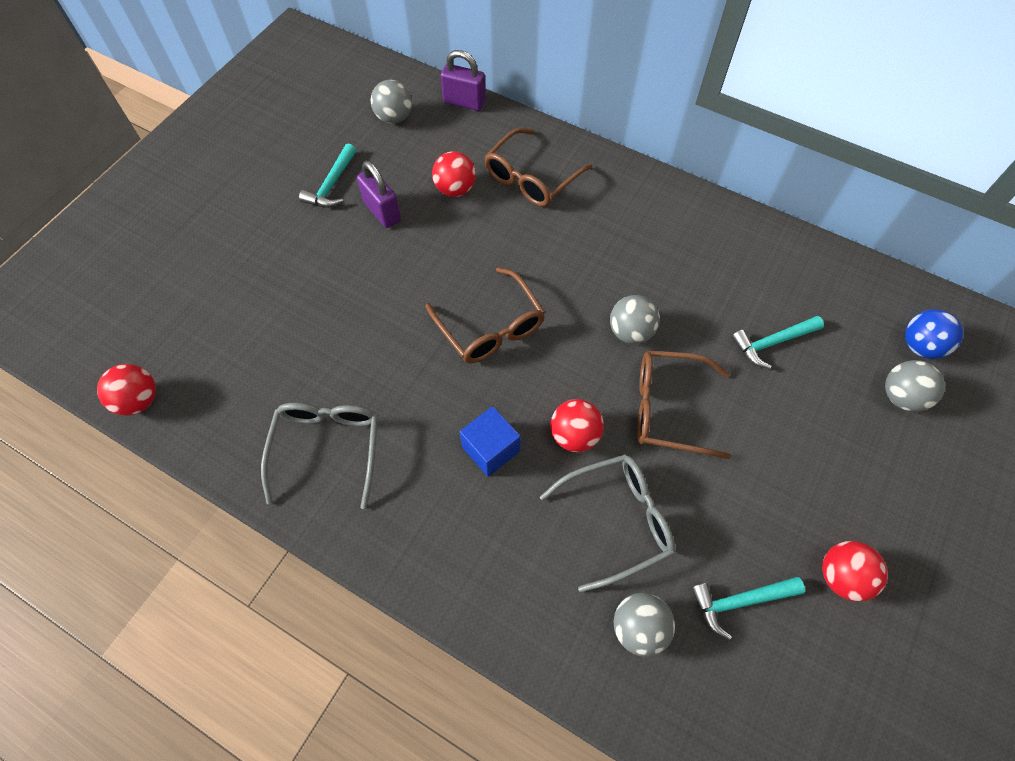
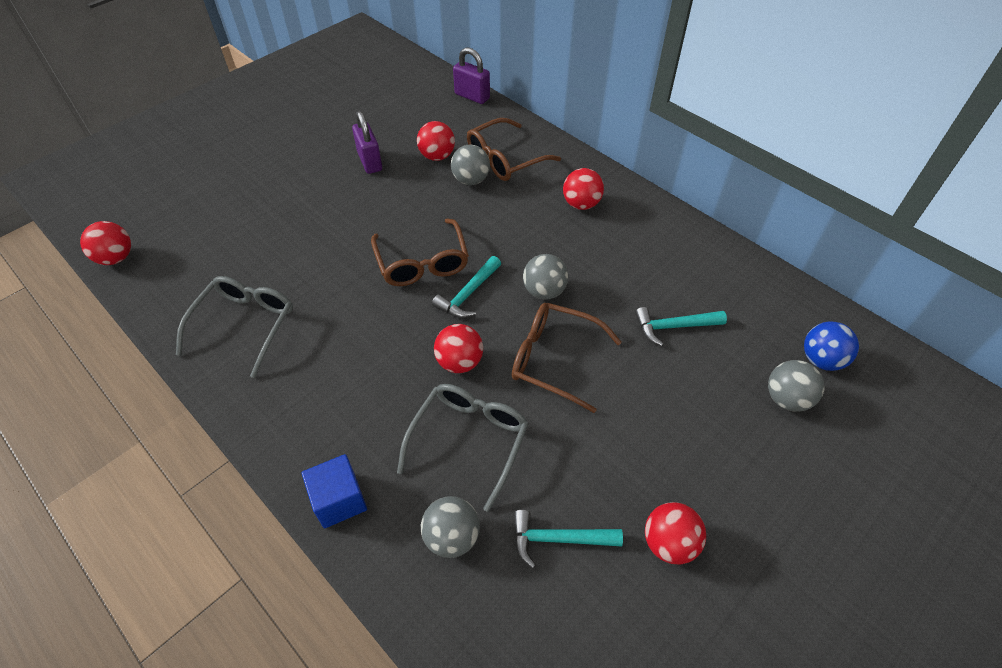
camera: 15 degrees right, 10 degrees down
turquoise hammer [299,144,356,208] -> turquoise hammer moved to [432,256,501,318]
grey ball [371,80,412,124] -> grey ball moved to [451,144,490,185]
blue cube [460,406,521,477] -> blue cube moved to [302,454,367,528]
grey glasses [540,454,675,592] -> grey glasses turned 60 degrees counterclockwise [397,384,529,512]
none -> red ball [563,168,604,210]

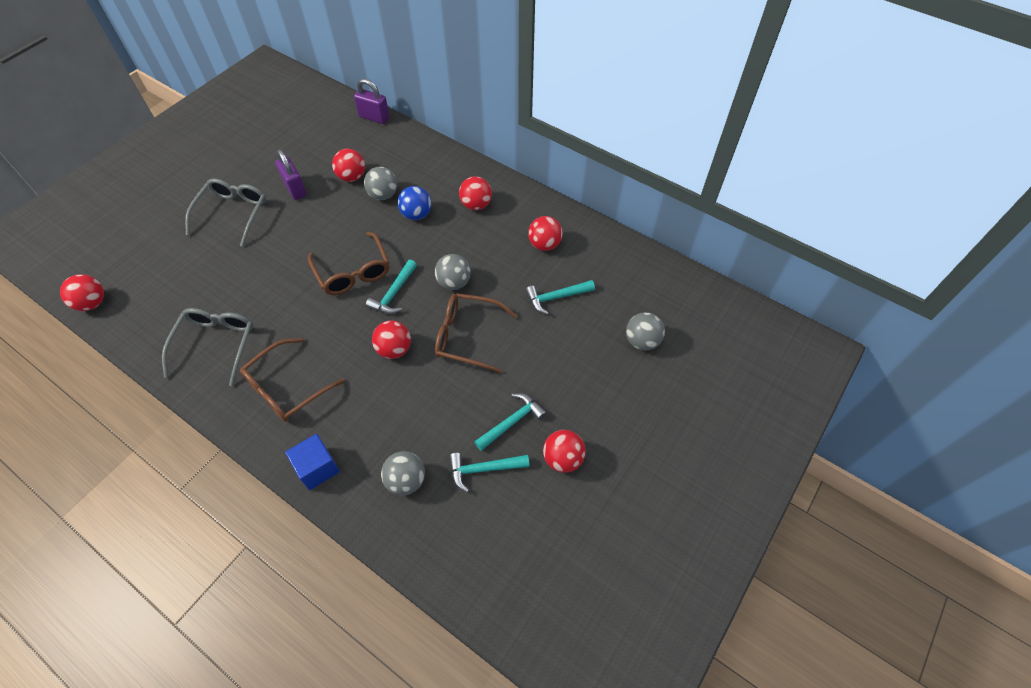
camera: 10 degrees left, 5 degrees up
grey glasses [397,384,529,512] -> grey glasses moved to [185,178,266,247]
brown glasses [467,118,561,181] -> brown glasses moved to [240,338,345,422]
blue ball [804,322,859,371] -> blue ball moved to [398,186,431,220]
none -> turquoise hammer [474,393,547,451]
none -> red ball [528,216,563,251]

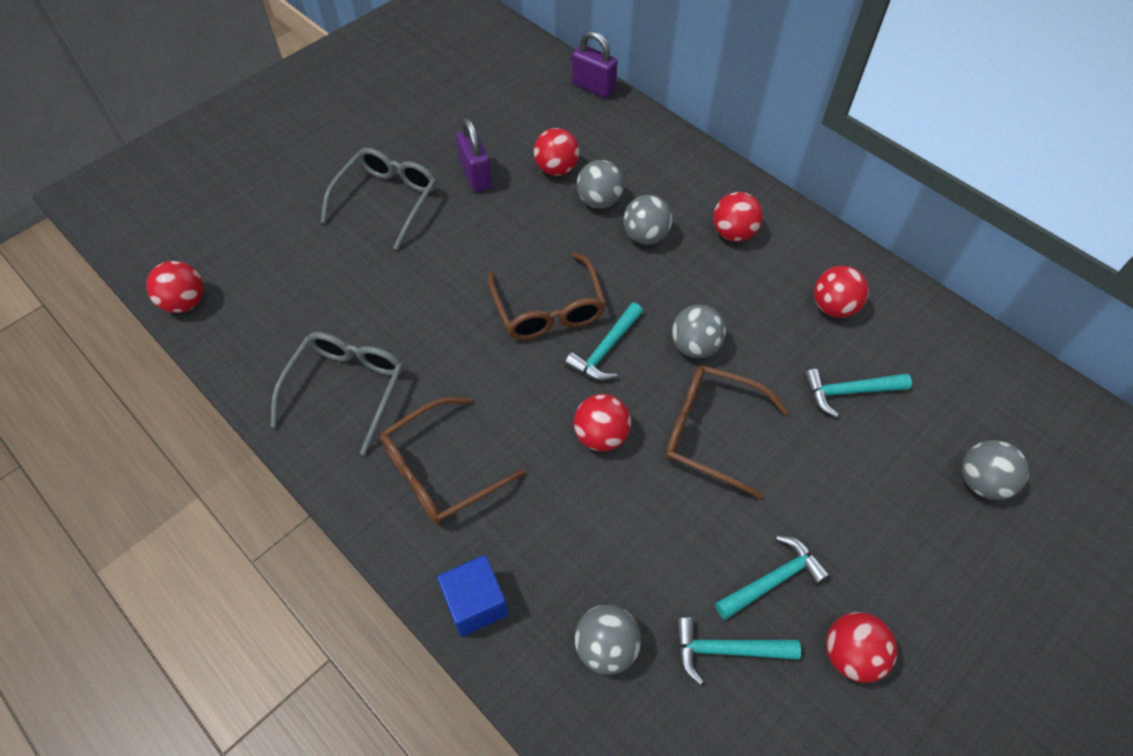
camera: 10 degrees right, 0 degrees up
blue ball [398,186,431,220] -> grey ball [623,195,672,244]

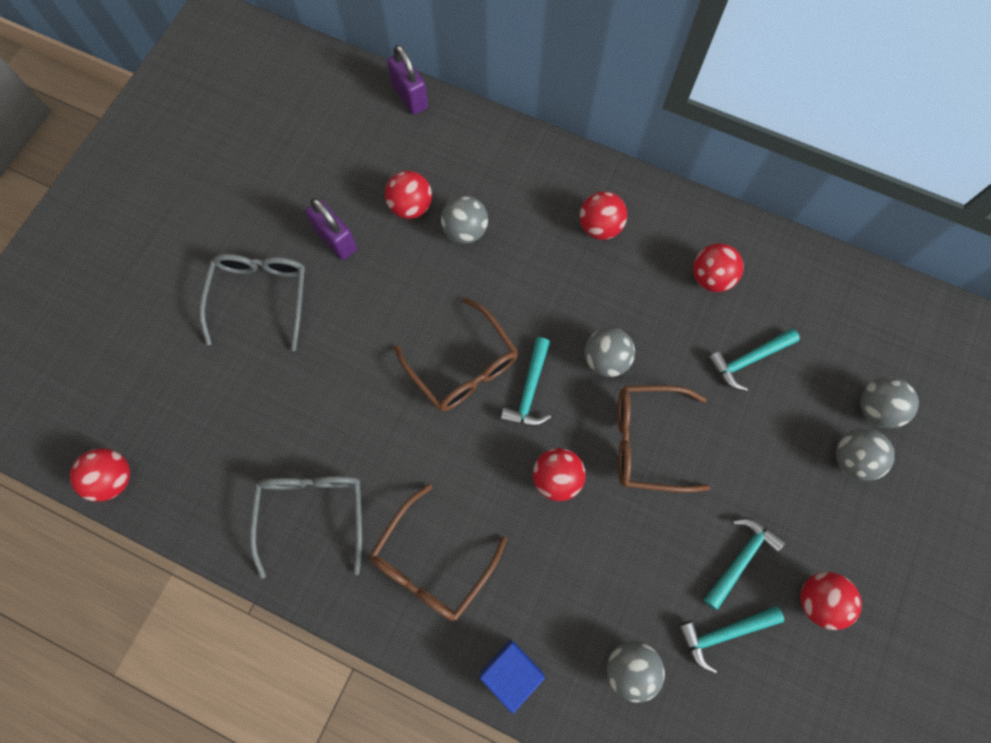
camera: 20 degrees left, 15 degrees up
purple padlock [572,31,618,98] -> purple padlock turned 45 degrees clockwise [387,45,428,115]
grey ball [623,195,672,244] -> grey ball moved to [836,428,895,481]

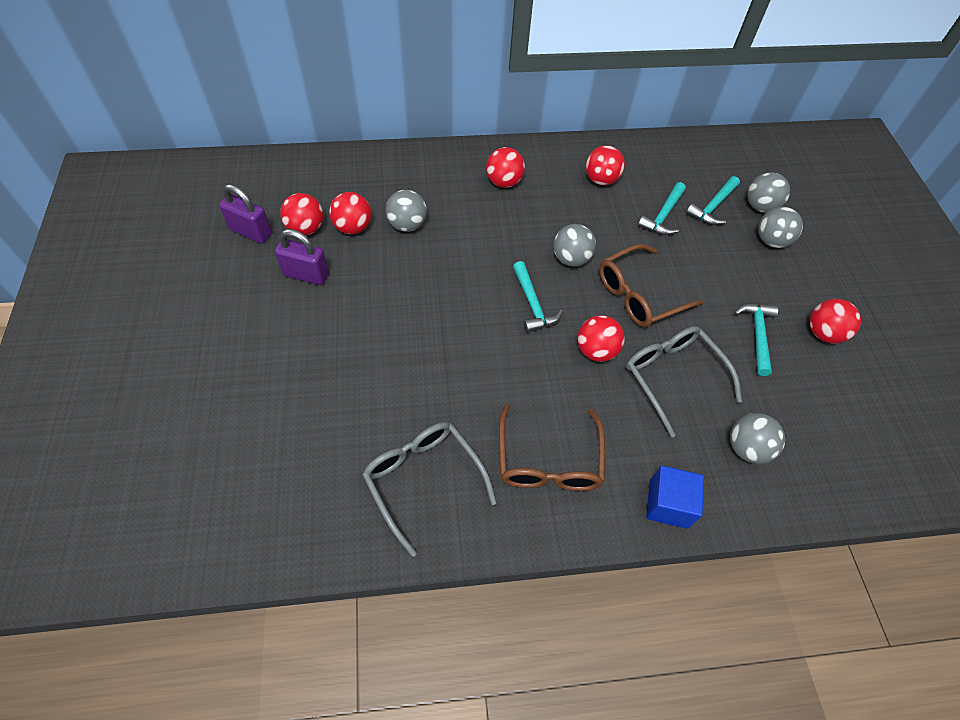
camera: 35 degrees left, 15 degrees down
red ball [70,448,130,502] -> red ball moved to [280,193,323,235]
grey glasses [199,254,305,351] -> grey glasses moved to [626,326,742,437]
purple padlock [387,45,428,115] -> purple padlock moved to [219,184,272,244]
brown glasses [394,298,518,412] -> none
turquoise hammer [678,606,784,674] -> turquoise hammer moved to [686,176,740,225]

